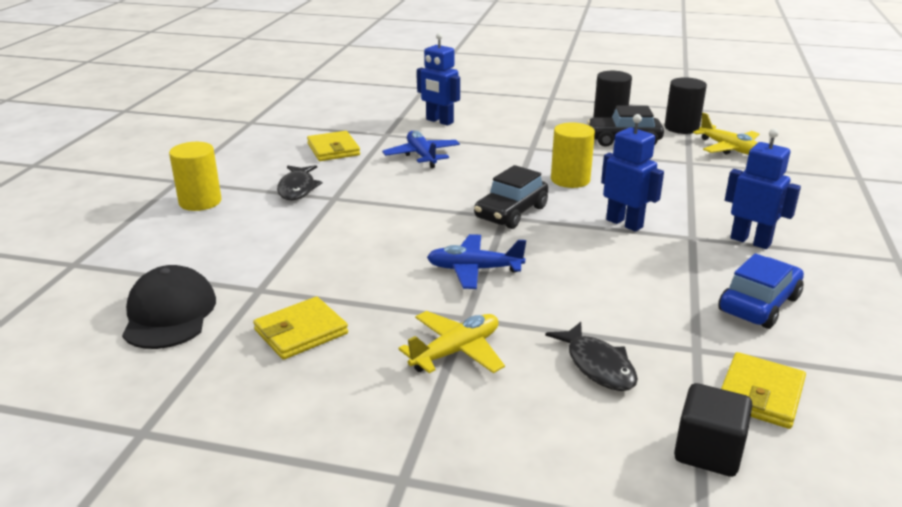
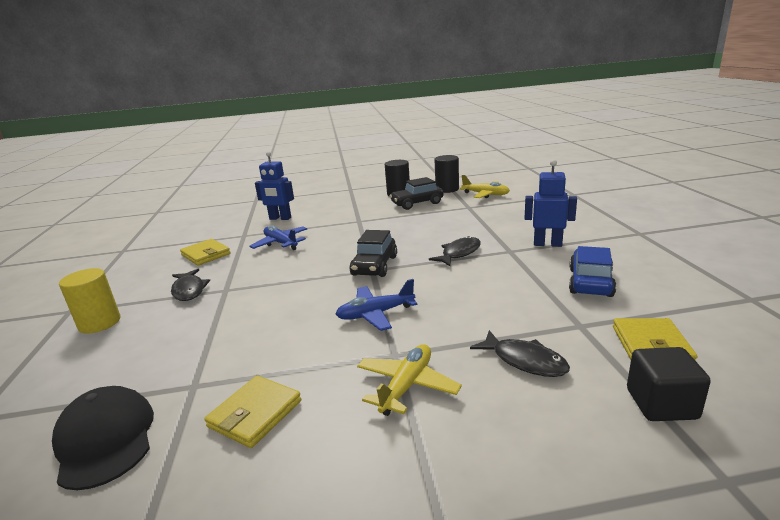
camera: 20 degrees left, 5 degrees down
yellow cylinder [551,122,595,188] -> none
blue robot [601,114,664,232] -> black fish [429,236,481,266]

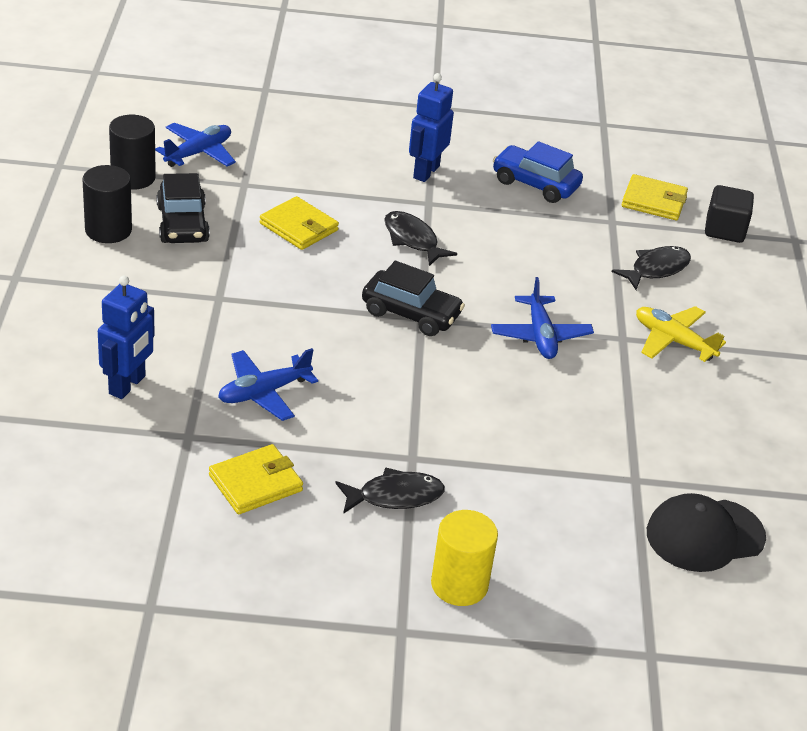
camera: 85 degrees left, 15 degrees up
yellow wallet [204,376,301,448] -> yellow wallet moved to [260,196,339,250]
yellow plane [460,175,510,198] -> blue plane [155,123,236,167]

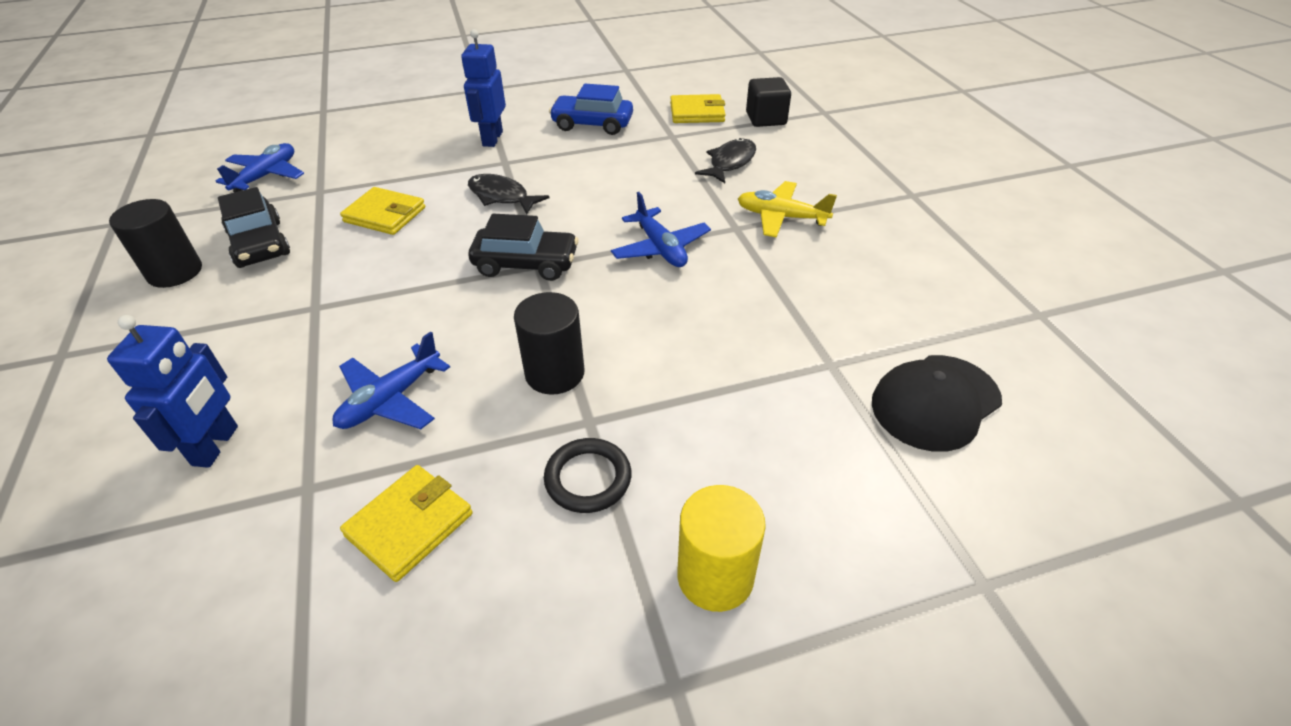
camera: 15 degrees left, 5 degrees up
black cylinder [109,115,156,190] -> black cylinder moved to [514,292,584,395]
black fish [335,467,445,514] -> black ring [544,438,631,513]

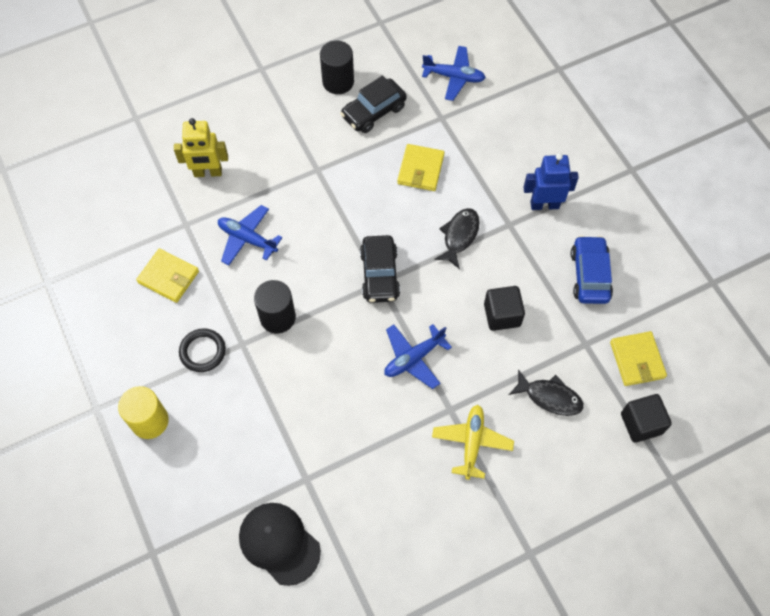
camera: 80 degrees right, 20 degrees up
blue robot [107,315,238,468] -> yellow robot [174,118,228,177]
none -> black cube [484,286,525,331]

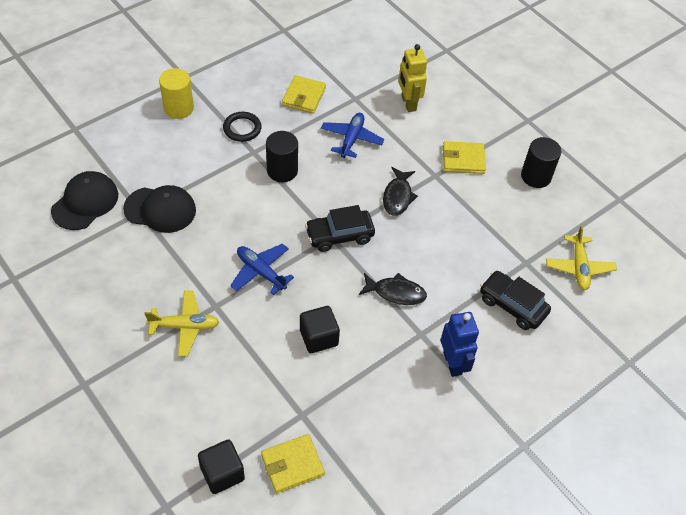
camera: 75 degrees right, 10 degrees down
black car [340,75,407,133] -> black car moved to [480,271,551,330]
yellow wallet [397,144,444,191] -> yellow wallet moved to [443,141,486,174]
blue plane [422,46,486,101] -> yellow plane [546,225,617,290]
black fish [509,369,584,416] -> black fish moved to [383,167,418,216]
blue car [571,235,613,304] -> none
none -> black cap [123,185,196,233]

